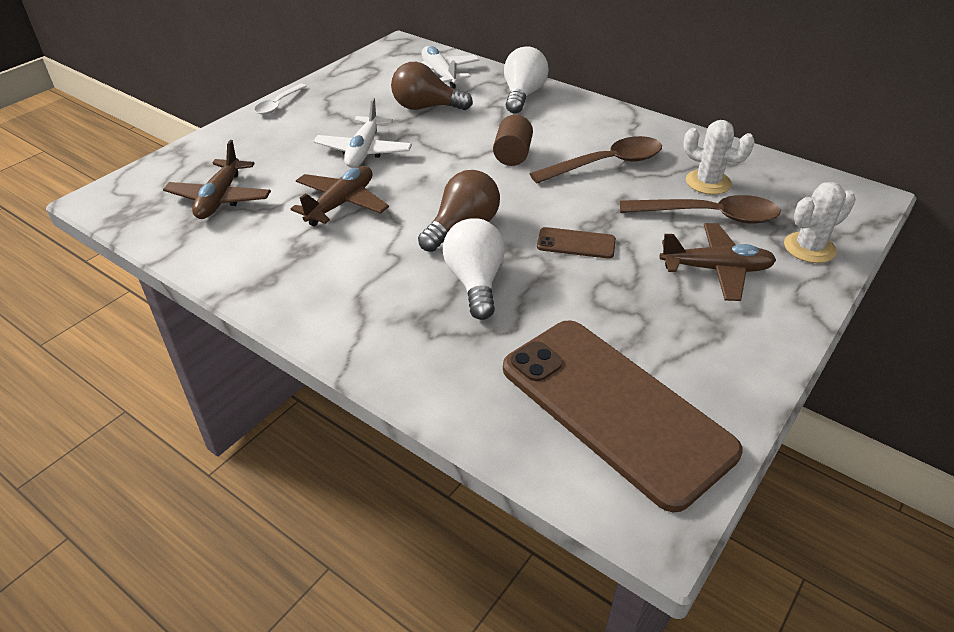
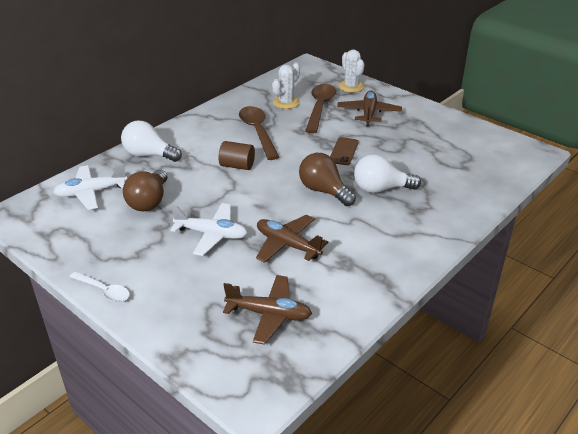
camera: 85 degrees left, 5 degrees down
brown phone [503,320,743,512] -> none

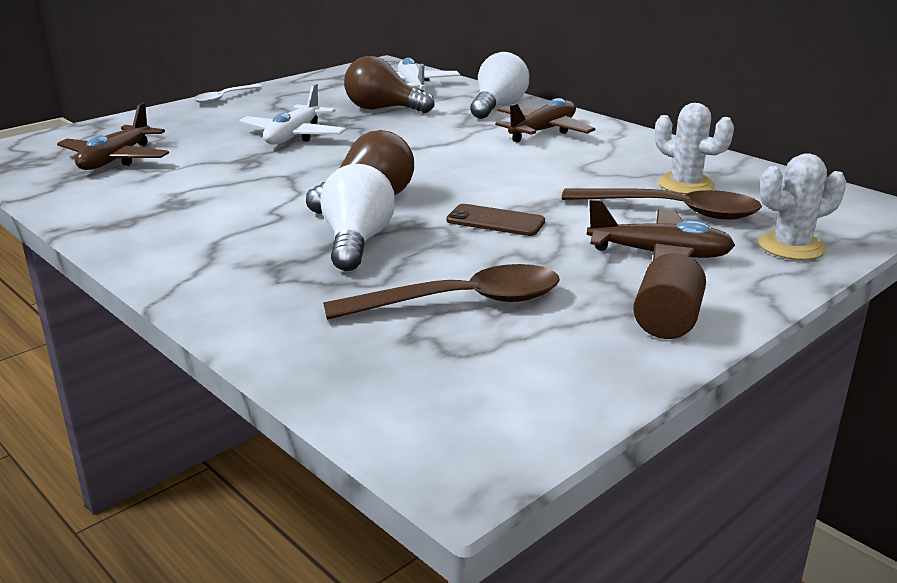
camera: 95 degrees right, 10 degrees down
brown cylinder [219,141,255,170] -> brown cylinder moved to [633,253,706,339]
brown spoon [239,106,279,160] -> brown spoon moved to [323,264,560,320]
brown plane [256,215,328,263] -> brown plane moved to [495,98,595,142]

